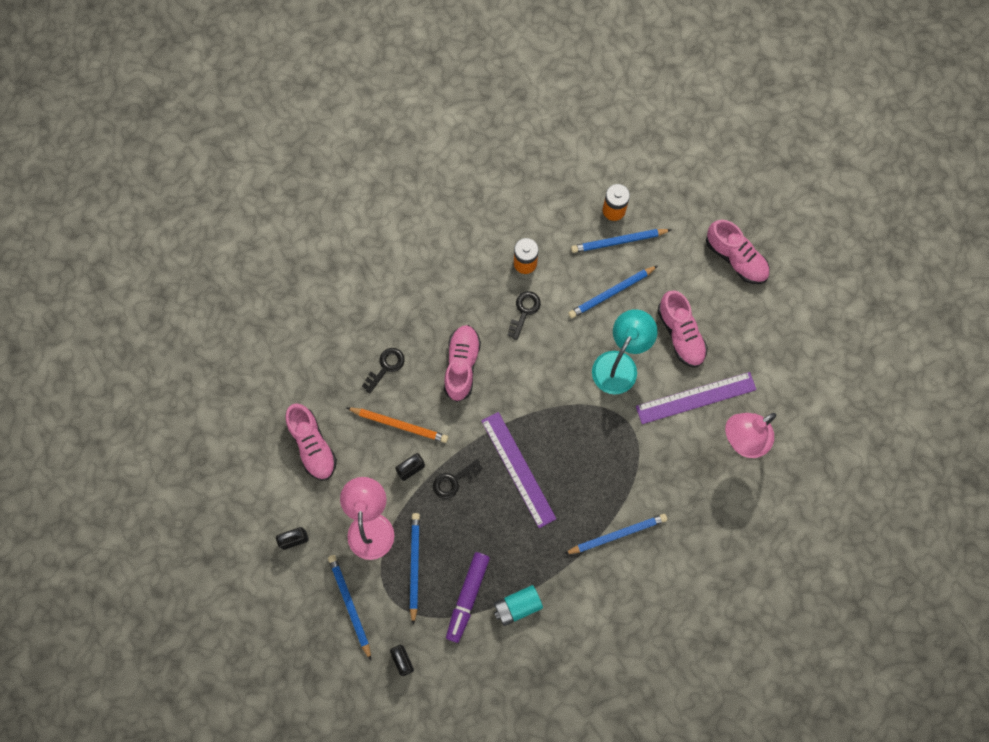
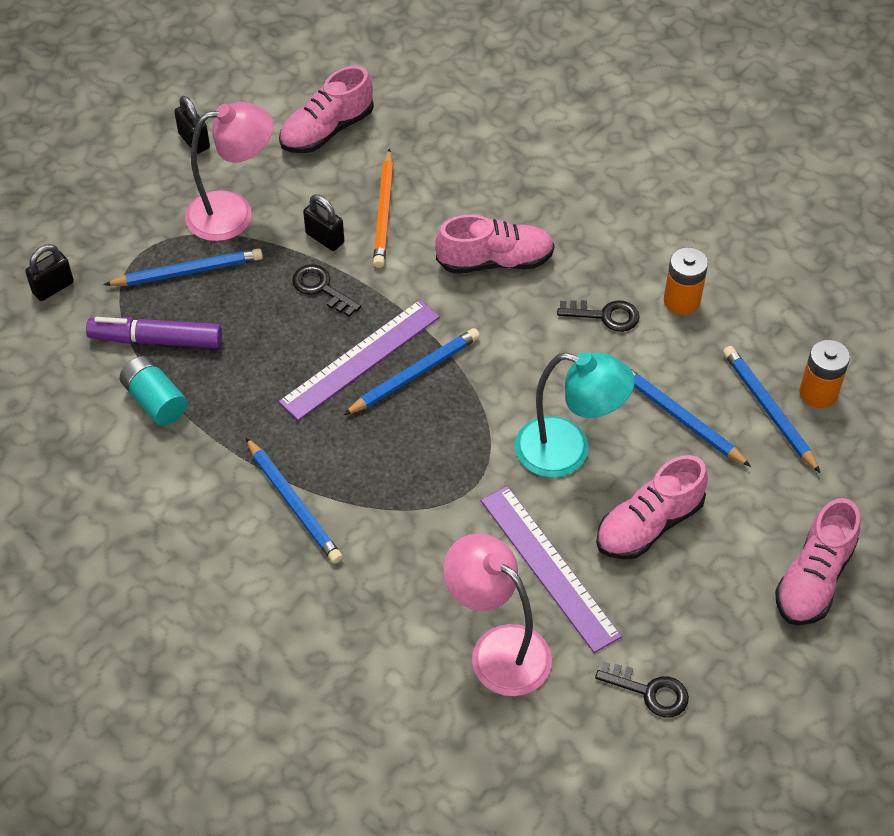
camera: 75 degrees right, 20 degrees down
blue pencil [328,555,371,660] -> blue pencil moved to [344,328,480,415]
black key [362,348,405,393] -> black key moved to [595,661,689,717]

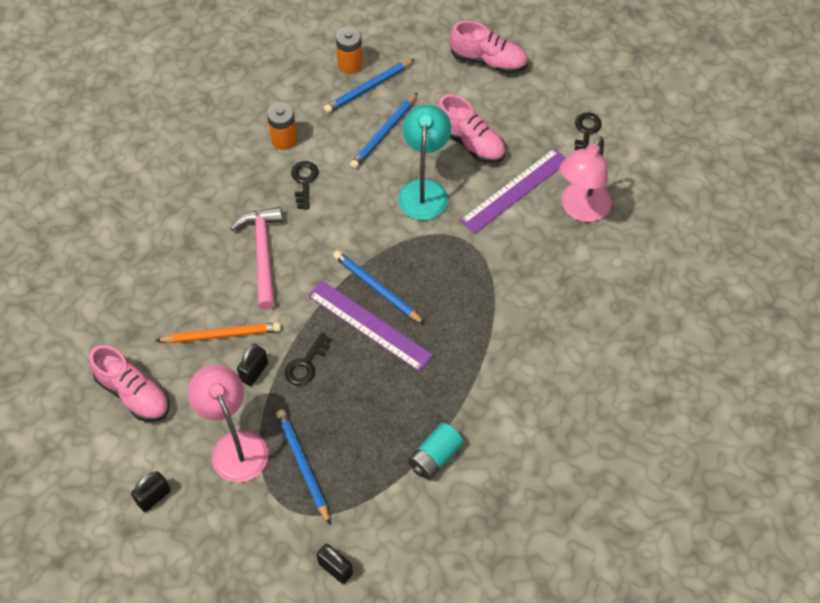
camera: 100 degrees left, 5 degrees up
purple marker [86,317,222,348] -> none
blue pencil [245,437,343,564] -> none
pink shoe [435,215,555,274] -> pink hammer [230,207,283,310]

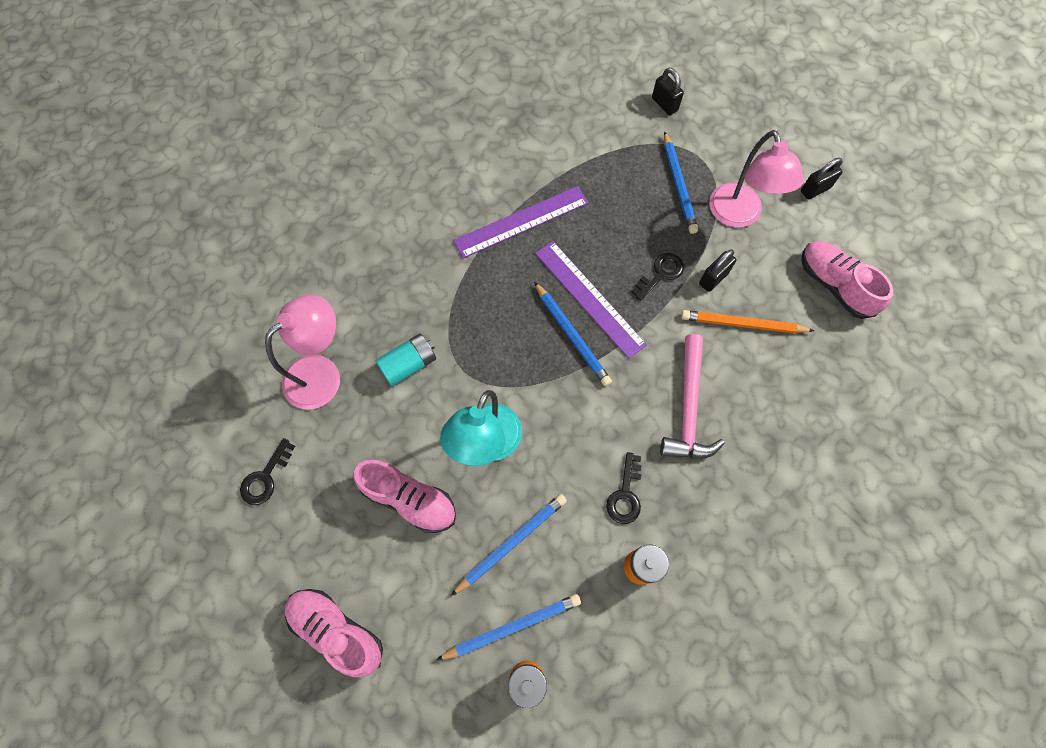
camera: 165 degrees left, 10 degrees up
turquoise battery [408,423,463,480] -> turquoise battery moved to [375,334,436,386]
pink shoe [437,94,506,163] -> pink shoe turned 150 degrees clockwise [353,460,456,533]
purple ruler [460,148,566,234] -> purple ruler moved to [453,186,589,258]

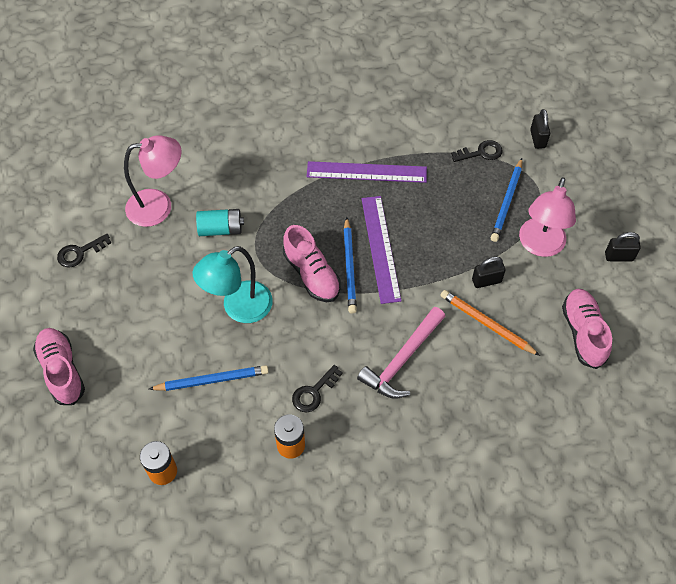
camera: 30 degrees right, 10 degrees down
pink shoe [353,460,456,533] -> pink shoe moved to [283,225,341,302]
blue pencil [436,594,581,660] -> none
black key [631,253,684,301] -> black key moved to [451,140,503,162]

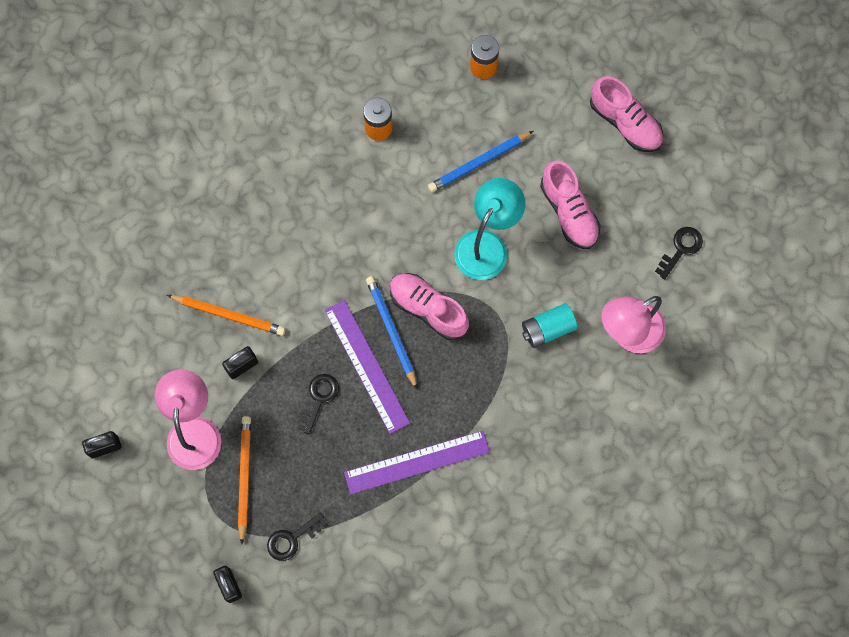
camera: 160 degrees right, 15 degrees up
black key [292,365,343,412] -> black key moved to [298,374,339,435]
pink hammer [357,307,446,399] -> none
blue pencil [491,158,522,242] -> orange pencil [238,416,251,545]
pink shoe [562,289,612,369] -> pink shoe moved to [540,161,600,249]

